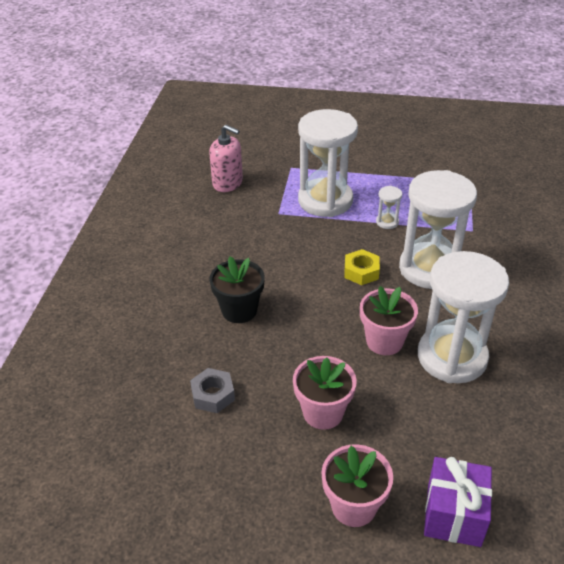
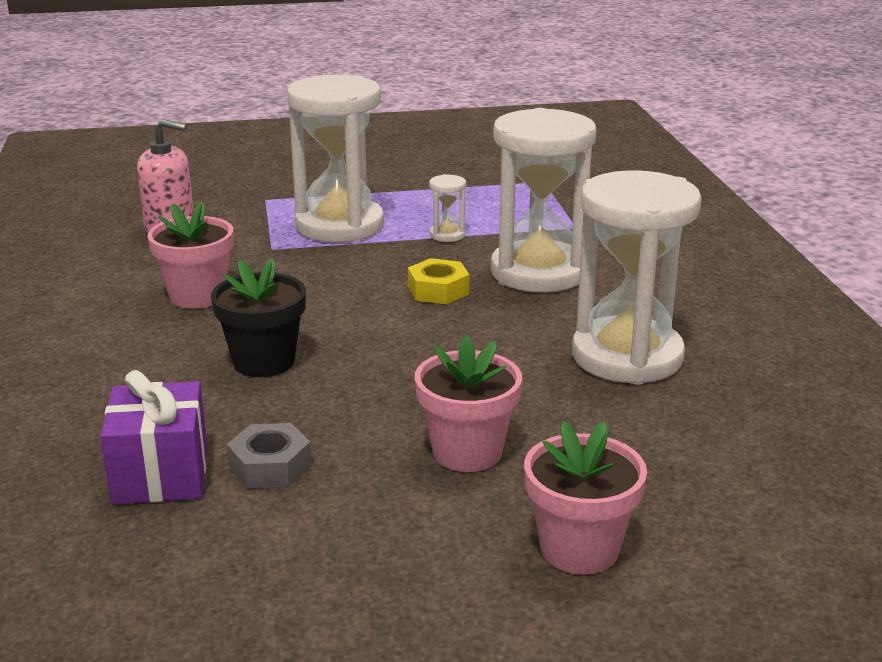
camera: 20 degrees left, 15 degrees down
pink flower pot [360,286,418,355] -> pink flower pot moved to [147,201,233,309]
purple gift [424,457,492,547] -> purple gift moved to [100,370,207,504]

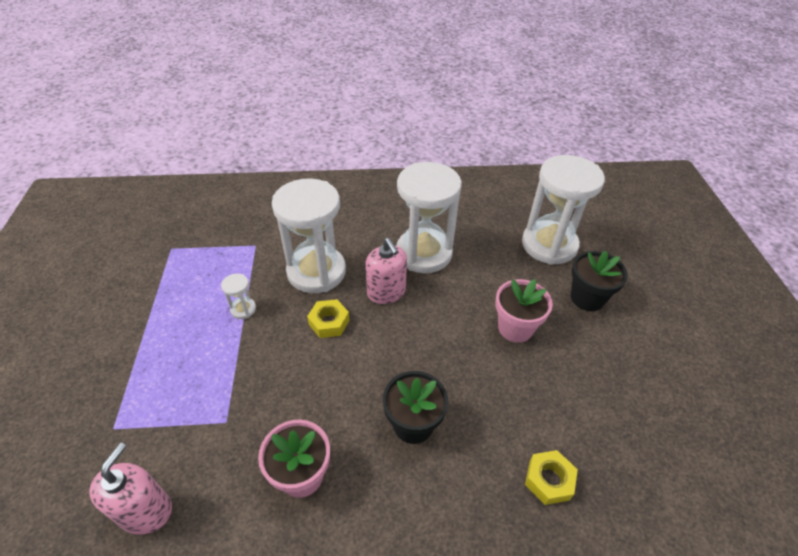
camera: 85 degrees left, 20 degrees up
purple gift [100,370,207,504] -> yellow nut [525,450,578,505]
grey nut [227,423,312,488] -> none
white hourglass [287,75,384,243] -> white hourglass moved to [522,155,605,265]
pink flower pot [524,421,647,575] -> black flower pot [571,251,628,311]
none -> pink soap dispenser [366,238,407,304]

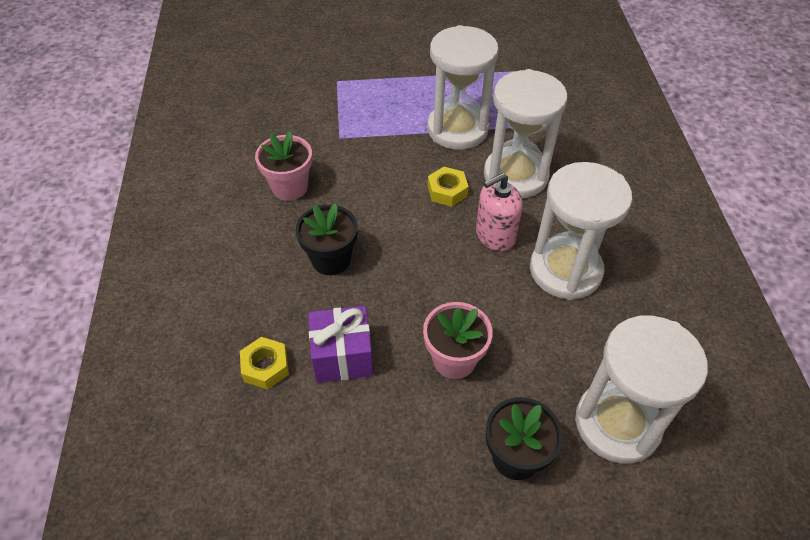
camera: 90 degrees right, 5 degrees up
pink soap dispenser [89,443,172,535] -> none
white hourglass [221,273,256,319] -> white hourglass [428,25,499,150], size x2.50
none -> purple gift [308,306,373,383]

